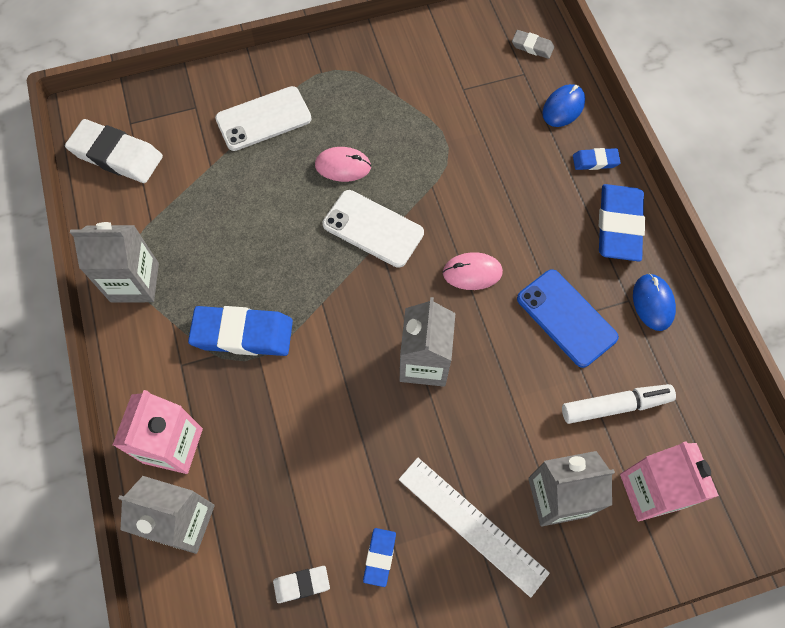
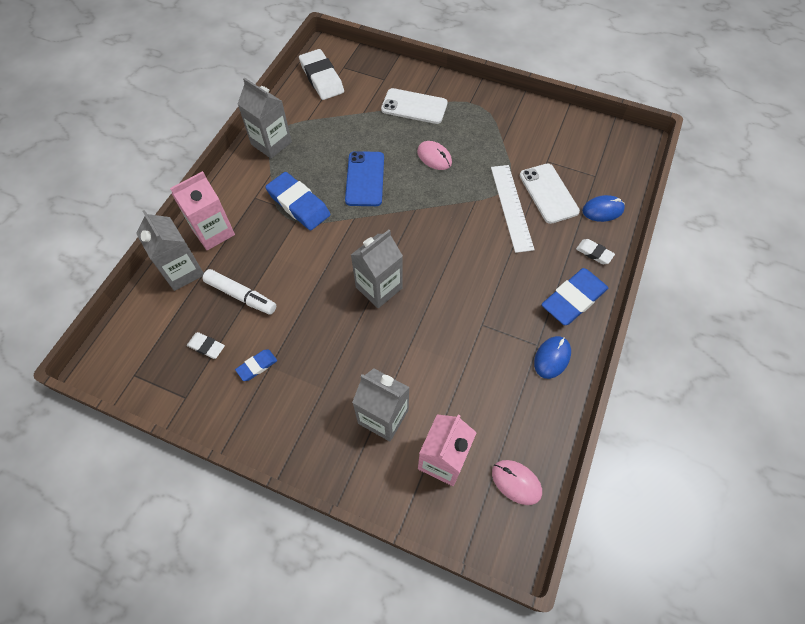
camera: 40 degrees right, 5 degrees down
white phone [323,190,424,268] -> white phone moved to [520,163,580,224]
white ruler [399,458,550,598] -> white ruler moved to [491,165,535,253]
pink mouse [443,252,503,290] -> pink mouse moved to [492,460,542,505]
grey eraser [512,30,554,59] -> none
blue phone [517,269,619,368] -> blue phone moved to [345,151,384,206]
white marker [562,384,676,424] -> white marker moved to [203,269,276,314]
blue eraser [573,148,621,170] -> white eraser [576,239,615,264]

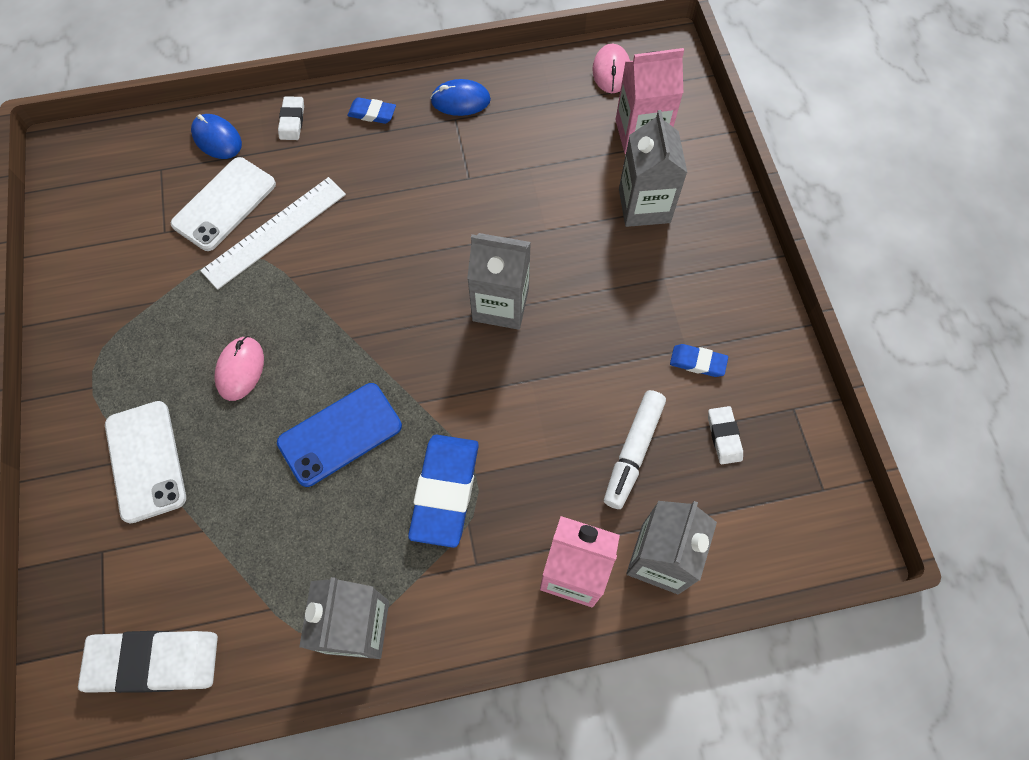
camera: 125 degrees left, 5 degrees up
white marker [203,269,276,314] -> white marker turned 150 degrees counterclockwise [604,390,666,509]
white eraser [299,49,344,100] -> white eraser turned 60 degrees clockwise [78,631,218,693]
blue eraser [541,268,608,325] -> blue eraser [347,97,396,124], size x0.50

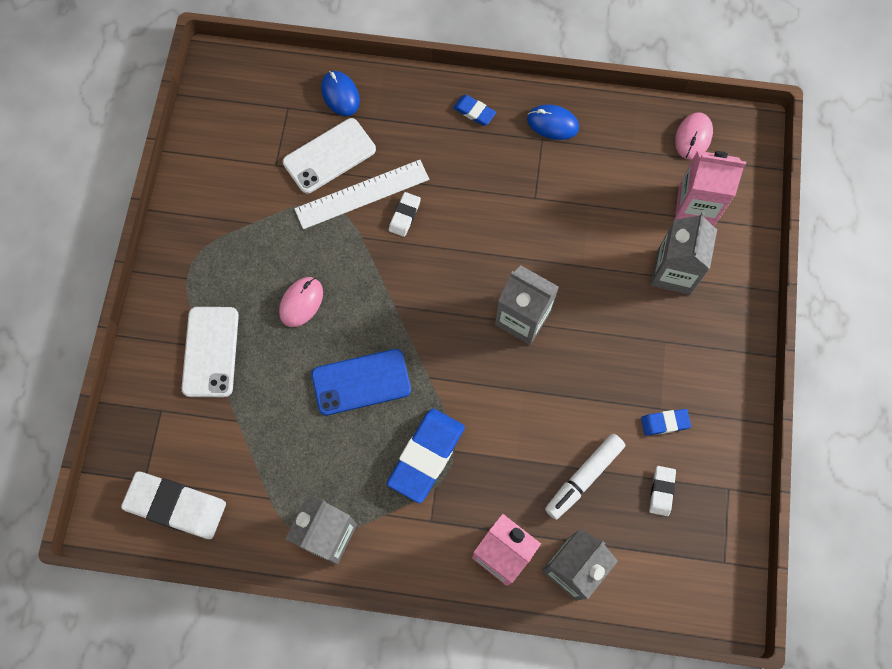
camera: 20 degrees right, 5 degrees up
white eraser [278,96,304,140] -> white eraser moved to [389,192,421,237]
blue eraser [670,344,728,377] -> blue eraser turned 45 degrees counterclockwise [641,409,691,436]

